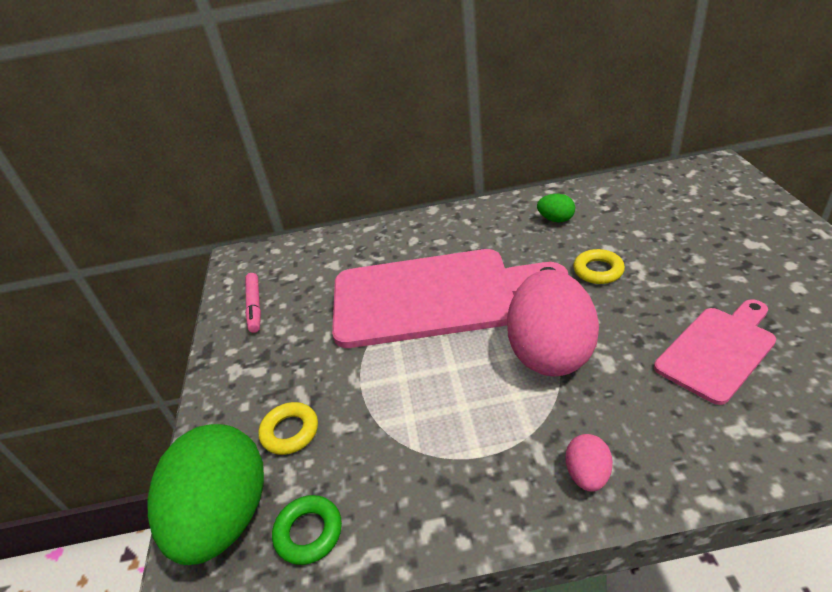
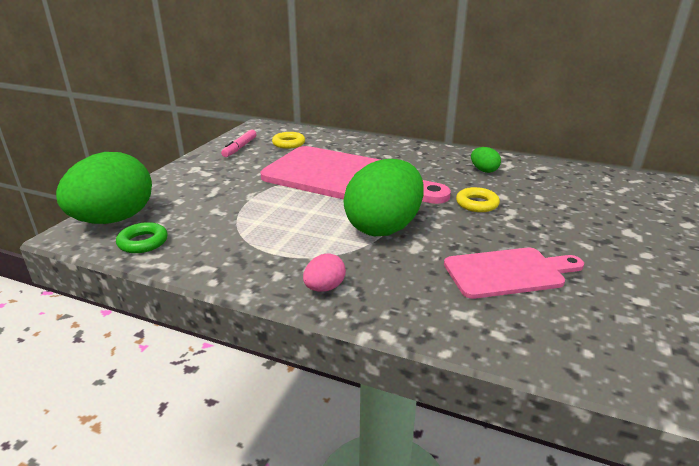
camera: 25 degrees right, 10 degrees down
yellow ring [258,402,318,455] -> yellow ring moved to [272,132,305,149]
pink egg [507,270,599,376] -> green egg [343,159,424,236]

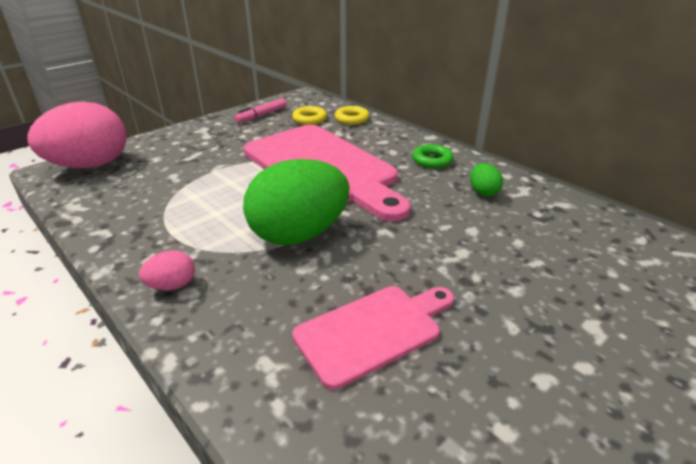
camera: 25 degrees right, 5 degrees up
green egg [56,152,152,224] -> pink egg [27,102,127,168]
green ring [116,222,168,253] -> green ring moved to [412,144,454,168]
pink cutting board [444,248,584,299] -> pink cutting board turned 45 degrees counterclockwise [292,286,454,390]
yellow ring [456,187,500,212] -> yellow ring moved to [335,106,369,125]

